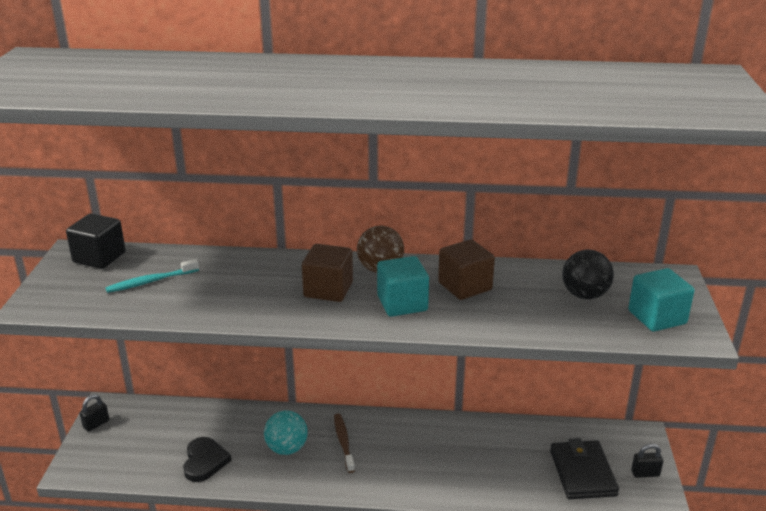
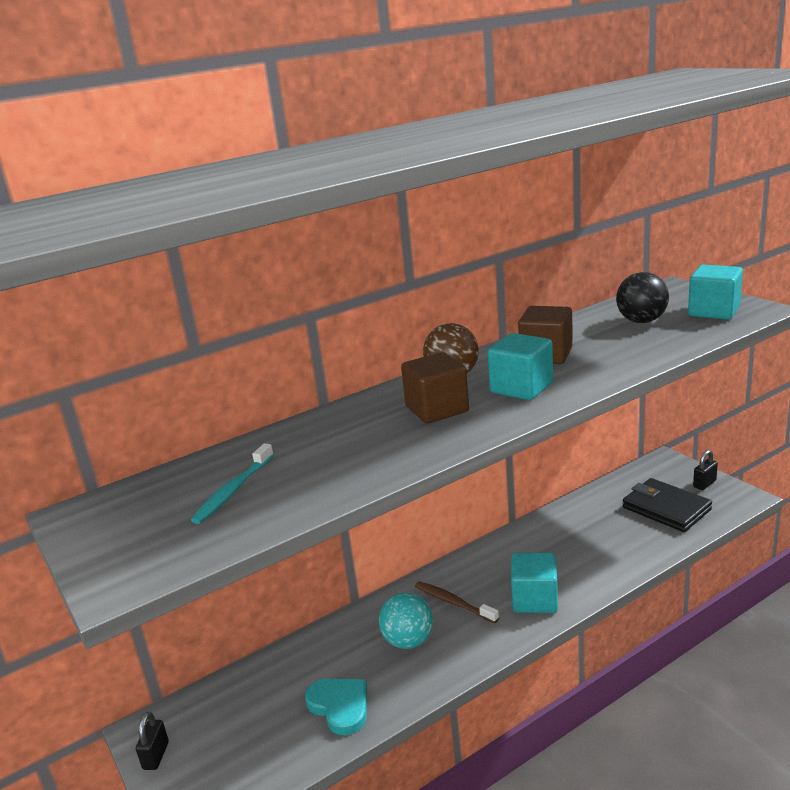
camera: 35 degrees left, 5 degrees down
black cube [66,213,126,269] -> none
black heart [183,437,232,482] -> turquoise heart [305,679,367,735]
none -> turquoise cube [511,553,558,613]

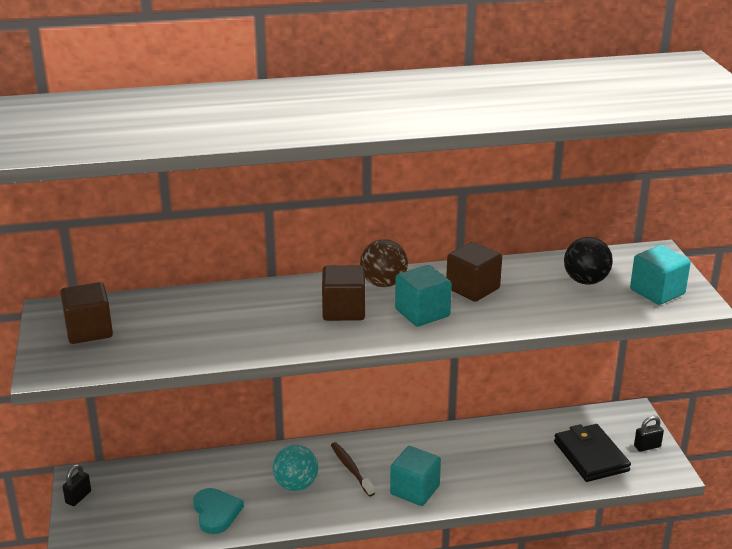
camera: 20 degrees right, 5 degrees up
turquoise toothbrush [191,443,274,524] -> none
none -> brown cube [60,282,113,344]

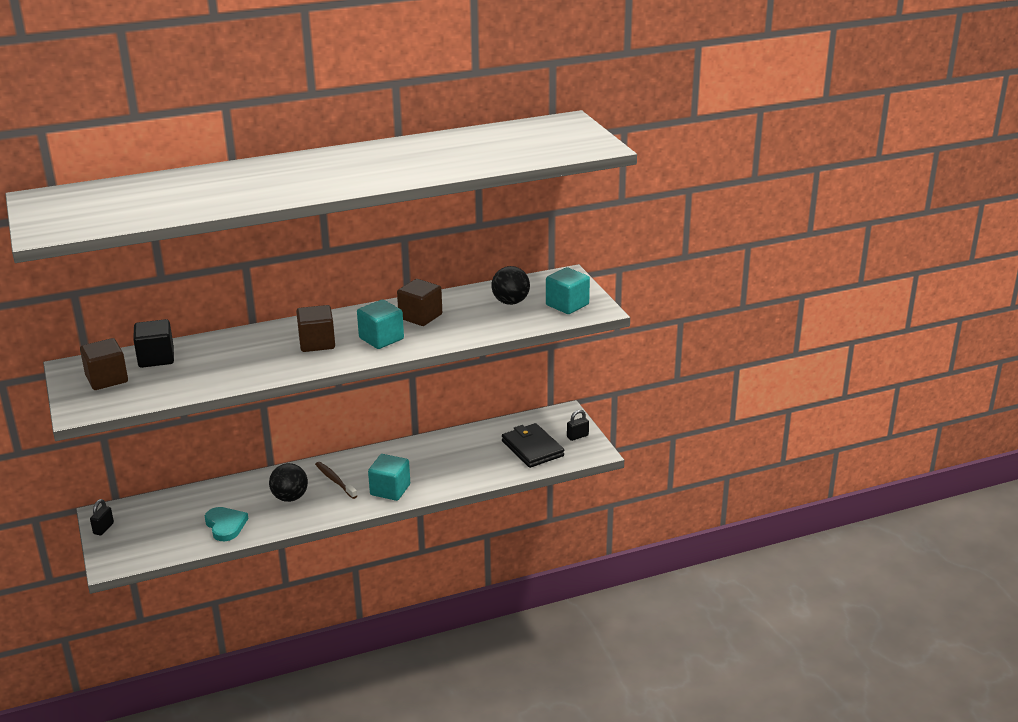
camera: 10 degrees left, 0 degrees up
turquoise ball [273,445,318,491] -> black ball [269,463,308,502]
brown ball [360,239,408,287] -> none
none -> black cube [133,319,174,368]

